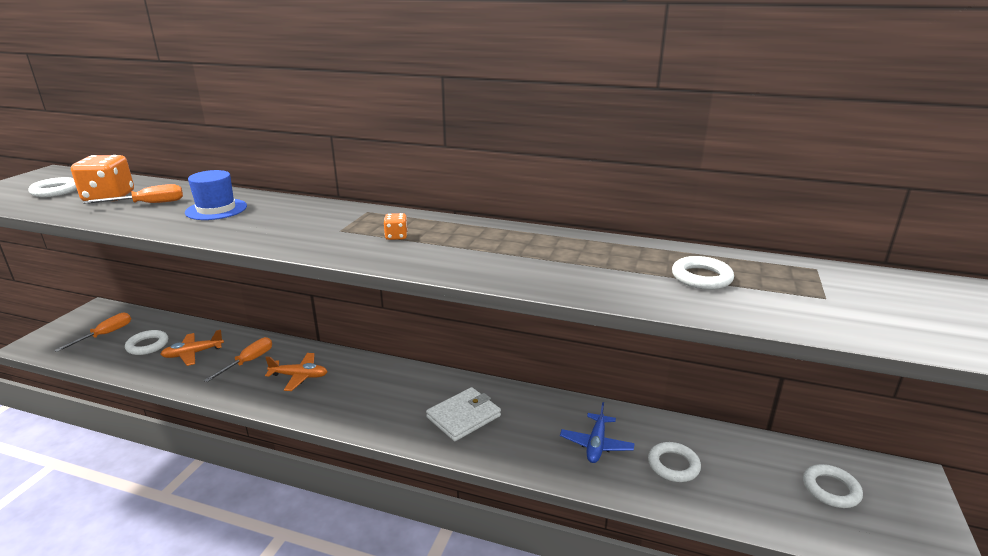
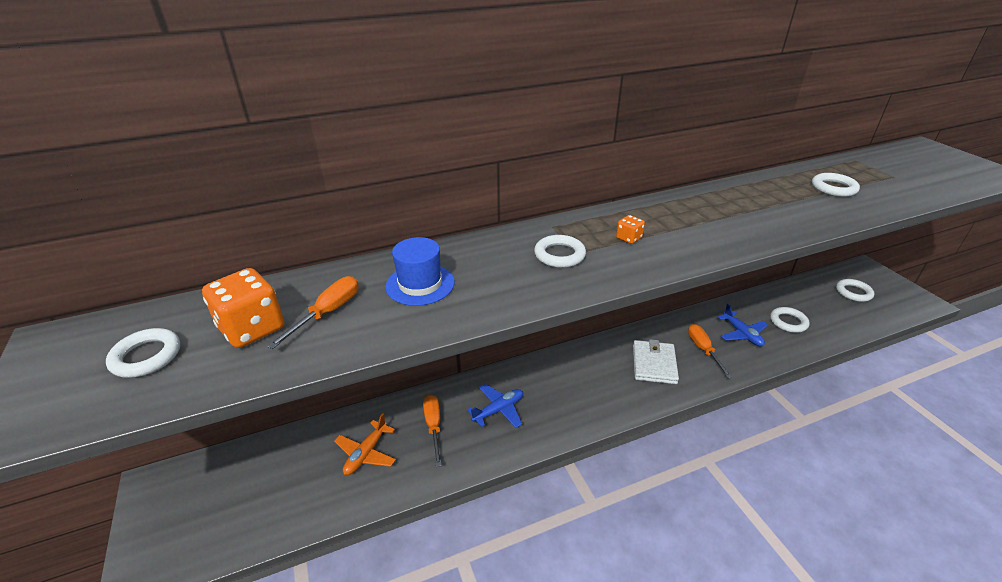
camera: 40 degrees left, 10 degrees up
orange screwdriver [54,312,131,352] -> orange screwdriver moved to [688,324,732,378]
white ring [125,330,168,355] -> white ring moved to [534,235,586,268]
orange plane [265,353,328,391] -> blue plane [467,384,523,428]

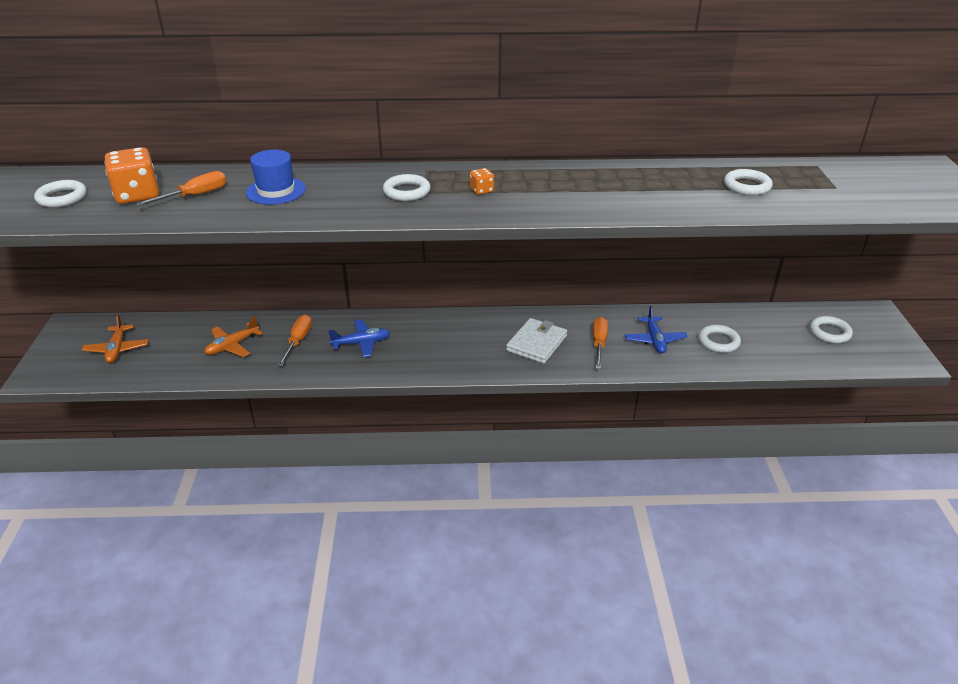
camera: 20 degrees right, 0 degrees up
none -> orange plane [82,314,149,363]

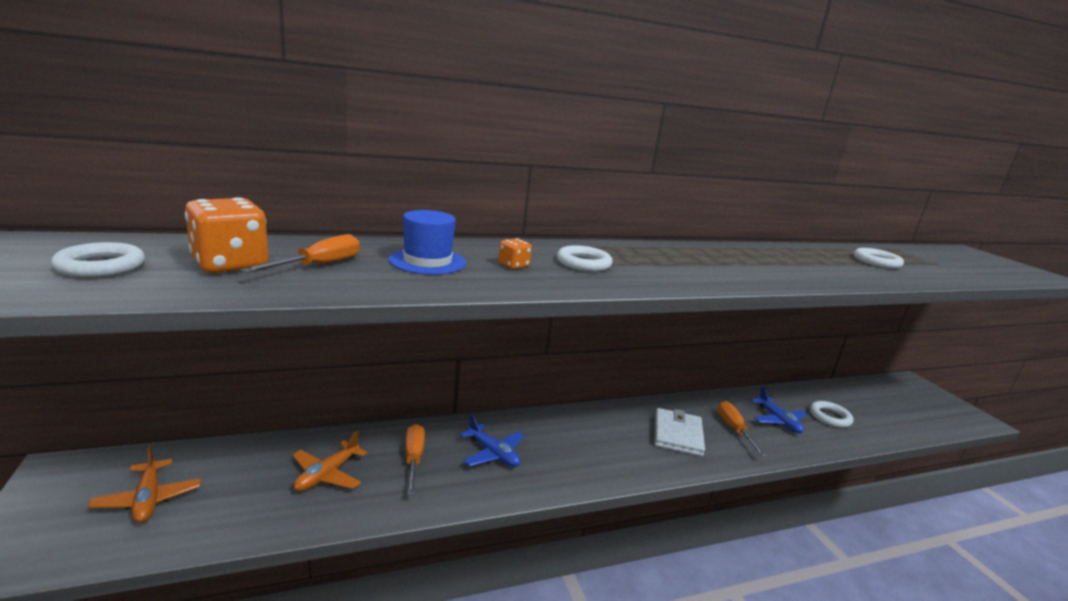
camera: 20 degrees left, 15 degrees down
blue plane [328,320,390,357] -> blue plane turned 75 degrees clockwise [460,415,524,467]
orange dice [470,168,494,195] -> orange dice moved to [499,238,532,269]
white ring [810,316,853,343] -> none

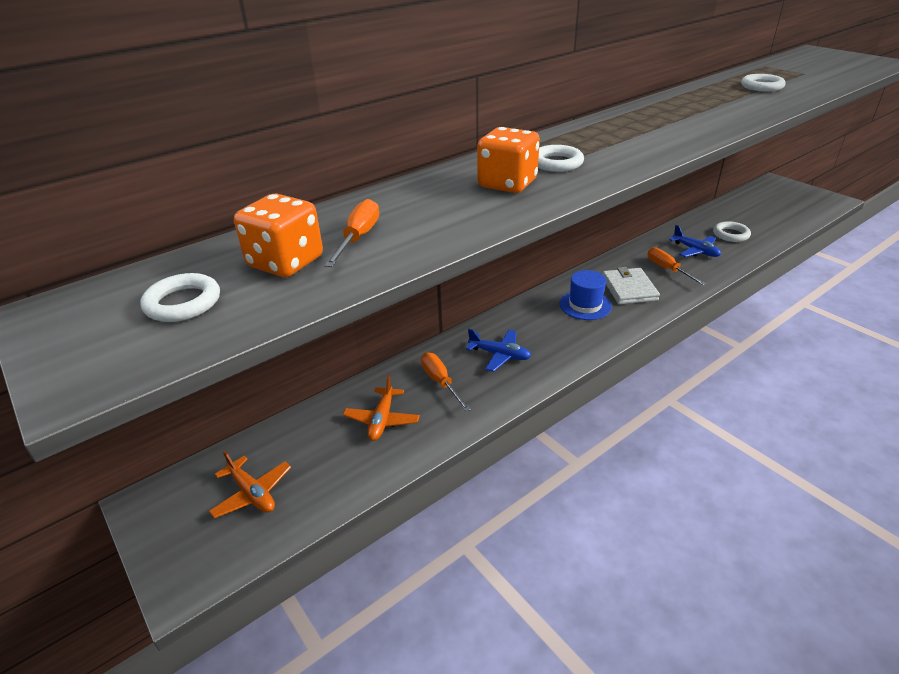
camera: 15 degrees left, 15 degrees up
blue hat [389,210,466,275] -> blue hat moved to [560,270,612,320]
orange dice [499,238,532,269] -> orange dice [477,127,540,193], size x2.09

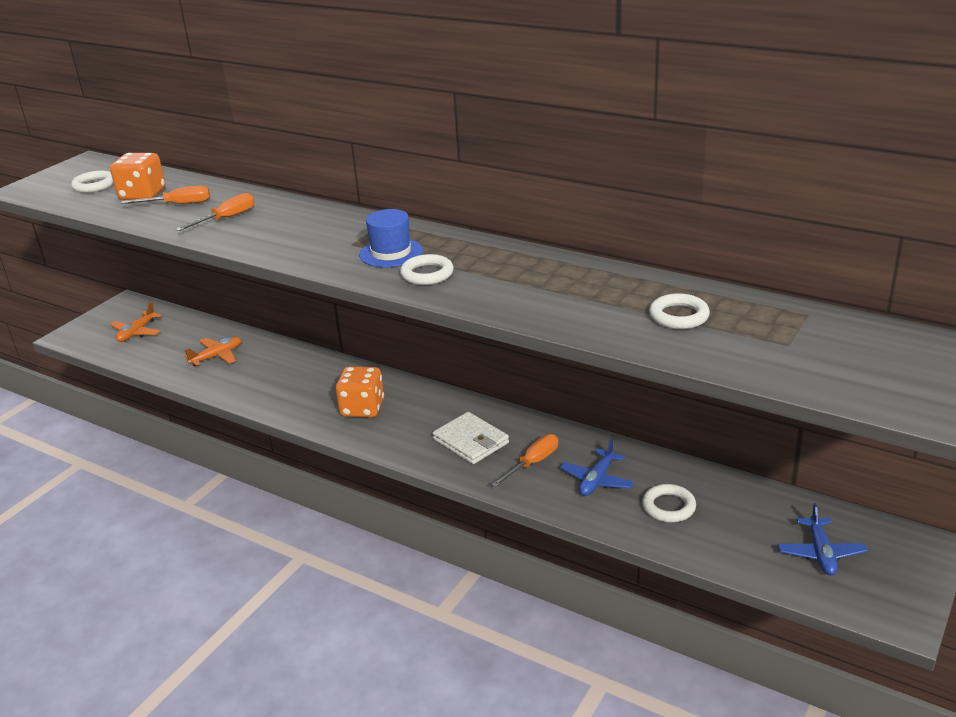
camera: 70 degrees right, 5 degrees down
orange plane [343,375,420,441] -> orange plane turned 150 degrees clockwise [184,337,241,367]
orange screwdriver [421,352,471,412] -> orange screwdriver moved to [176,193,255,231]
blue plane [466,329,531,372] -> blue plane moved to [778,503,868,575]
orange dice [477,127,540,193] -> orange dice moved to [336,366,384,418]
white ring [538,145,584,172] -> white ring moved to [400,254,454,285]
blue hat [560,270,612,320] -> blue hat moved to [359,209,423,268]
white wallet [603,267,660,304] -> white wallet turned 75 degrees clockwise [433,412,509,464]

